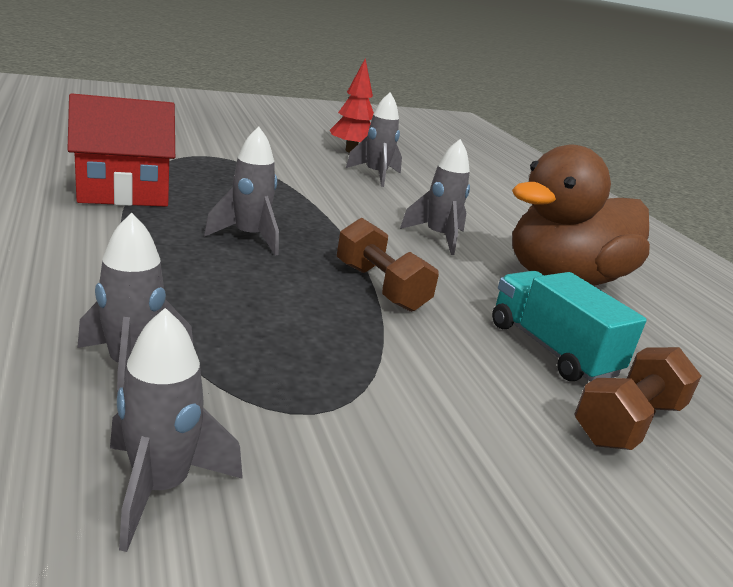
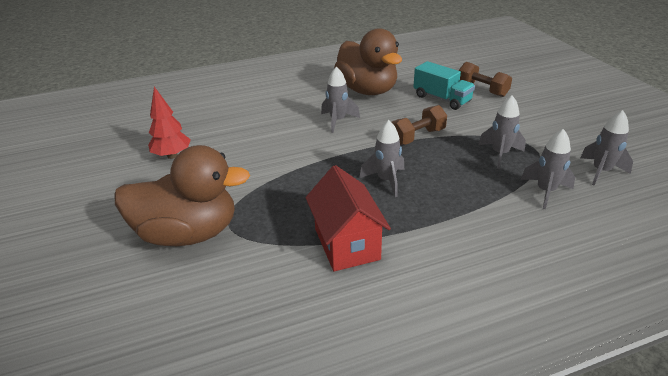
camera: 85 degrees left, 10 degrees up
grey rocket [346,92,402,187] -> grey rocket moved to [478,95,526,169]
turquoise truck [492,271,647,382] -> turquoise truck turned 105 degrees counterclockwise [413,61,475,110]
none -> brown duck [114,145,250,246]

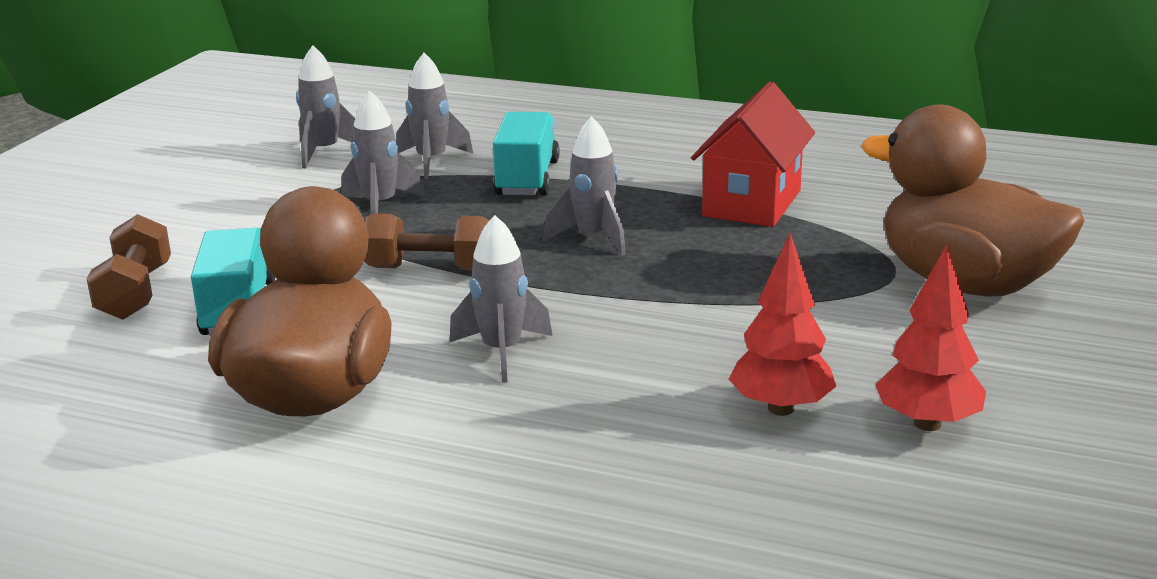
camera: 140 degrees left, 10 degrees down
none -> turquoise truck [493,112,560,196]
none -> red tree [729,233,836,416]

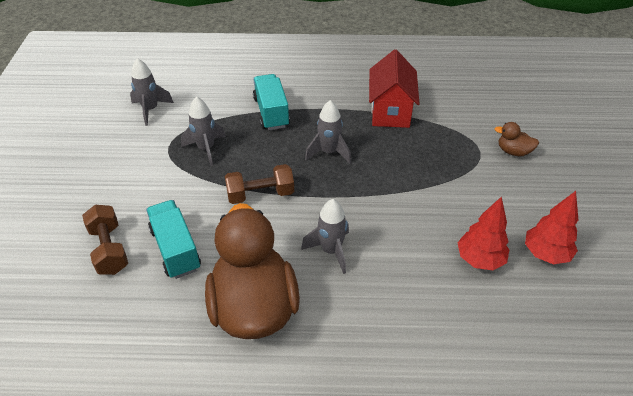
camera: 20 degrees left, 20 degrees up
grey rocket [396,53,473,179] -> none
brown duck [861,104,1085,297] -> brown duck [495,122,539,156], size x0.41

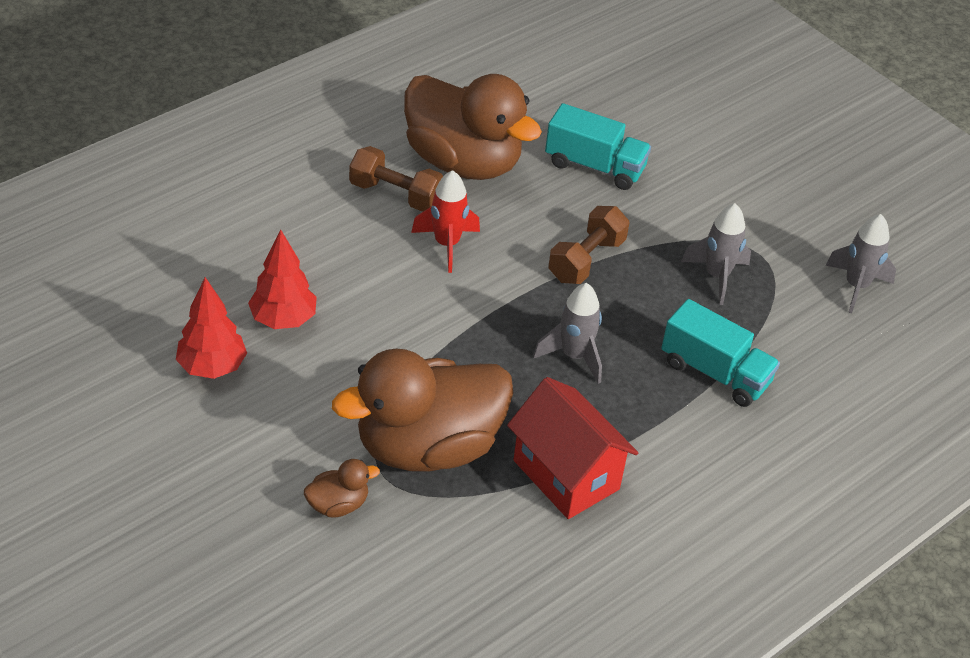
camera: 135 degrees right, 0 degrees up
brown dumbbell [82,205,128,275] -> brown dumbbell moved to [349,146,443,212]
grey rocket [301,199,349,274] -> red rocket [411,170,480,273]
none -> brown duck [332,348,513,472]

